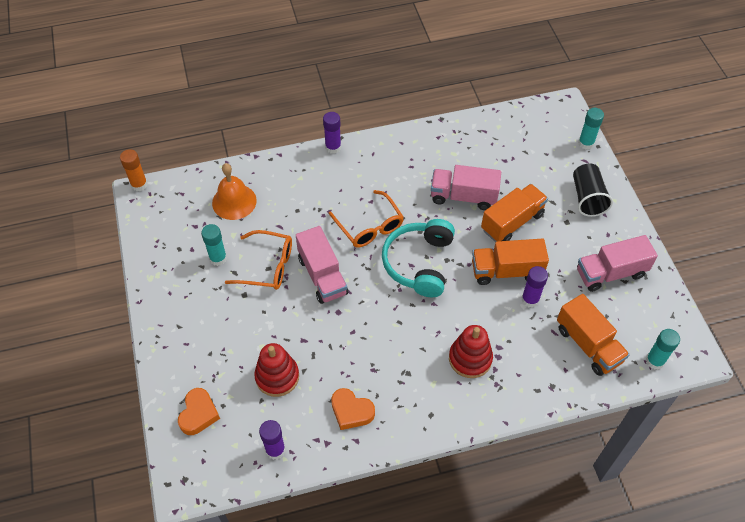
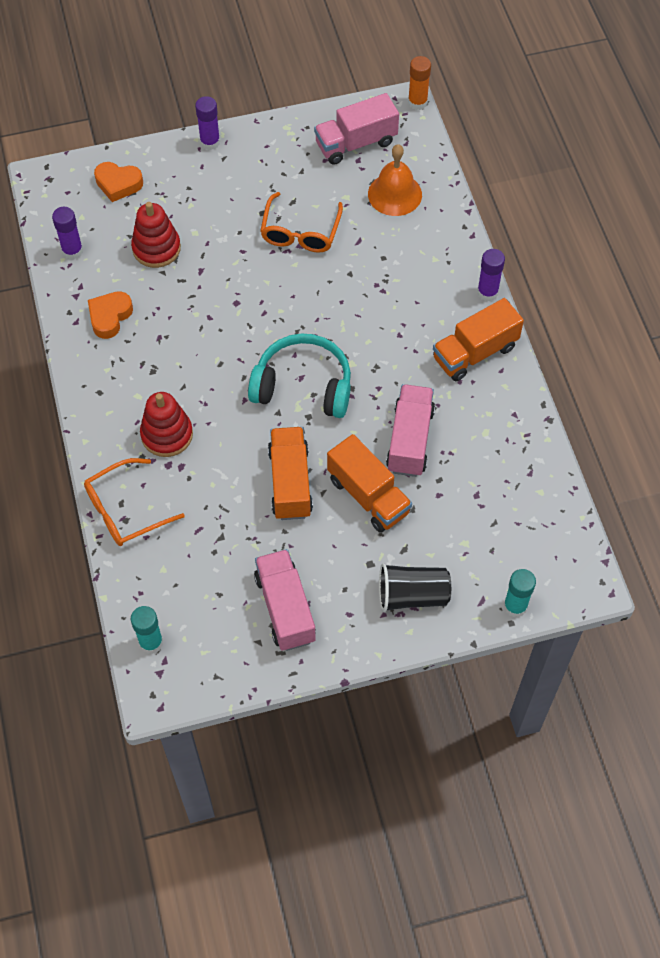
camera: 90 degrees right, 5 degrees up
turquoise glue stick [201,224,227,266] -> none
pink truck [296,226,348,304] -> pink truck moved to [314,93,399,165]
orange glasses [329,190,404,248] -> orange glasses moved to [84,458,185,546]
purple glue stick [521,266,548,308] -> purple glue stick moved to [195,96,220,150]
orange truck [557,294,630,376] -> orange truck moved to [433,298,524,381]

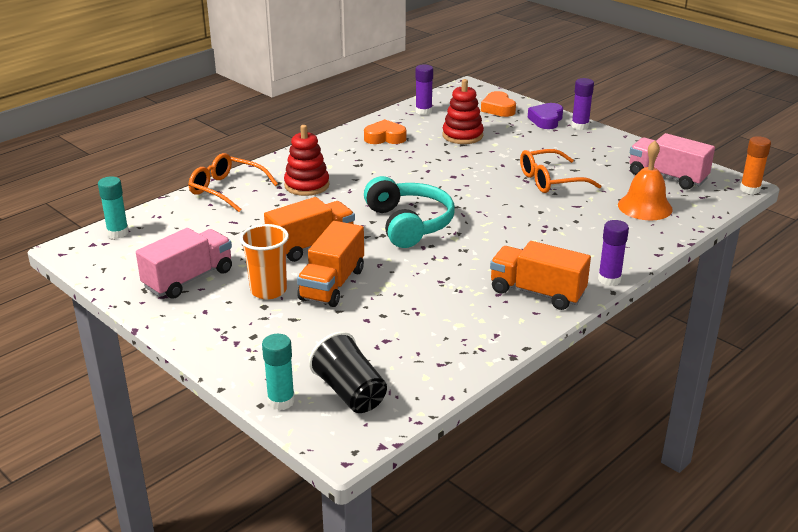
camera: 60 degrees right, 30 degrees down
black cup [379,563,451,612] -> black cup moved to [309,332,387,413]
pink truck [386,384,435,477] -> none
none -> orange cup [240,224,289,299]
none -> purple heart [528,103,563,129]

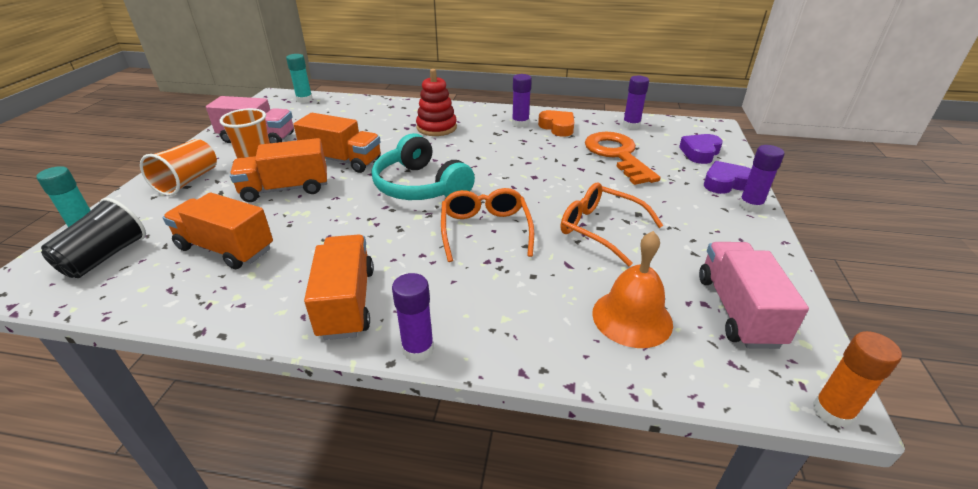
camera: 55 degrees right, 5 degrees up
orange glasses [188,153,278,212] -> orange glasses moved to [441,188,534,262]
turquoise headphones [364,176,455,248] -> turquoise headphones turned 105 degrees clockwise [372,133,475,200]
red stacking toy [442,79,484,144] -> orange key [585,132,661,185]
orange heart [481,91,516,117] -> purple heart [679,134,723,164]
none -> orange cup [140,139,217,196]
none -> orange truck [163,192,273,269]
none -> purple glue stick [512,74,532,127]

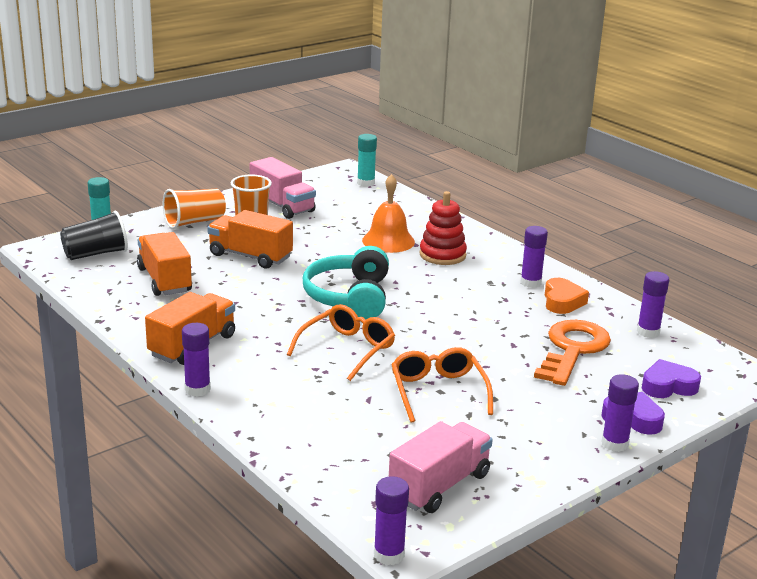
camera: 40 degrees right, 10 degrees down
orange truck [293,113,381,173] -> none
orange bell [592,231,673,348] -> orange bell moved to [362,174,415,253]
orange glue stick [813,331,902,428] -> purple glue stick [374,476,409,565]

